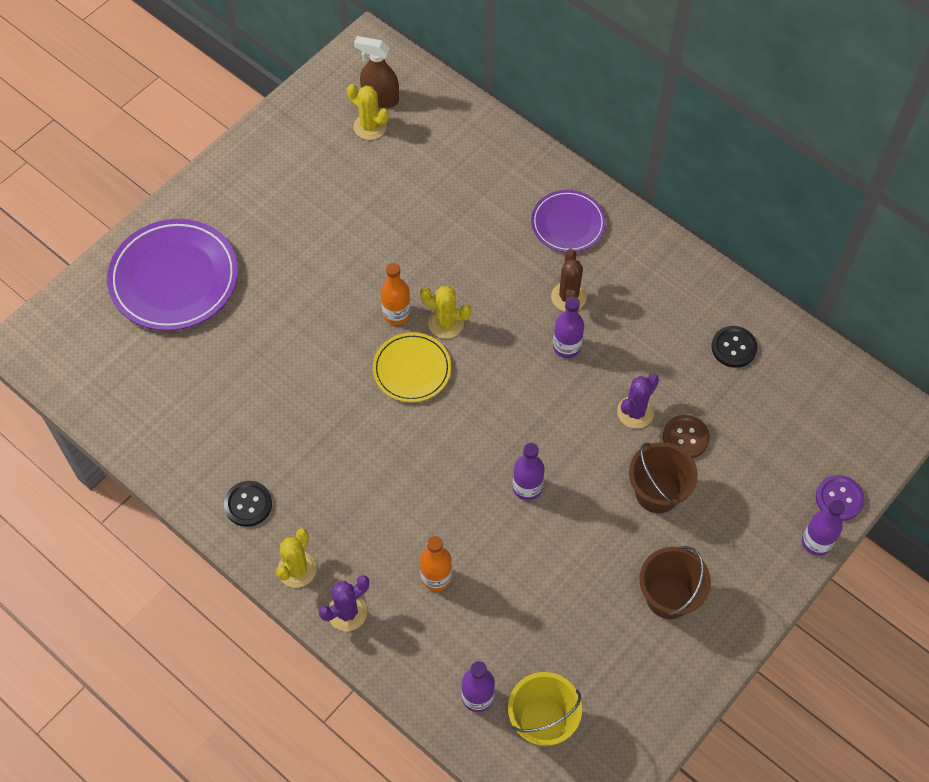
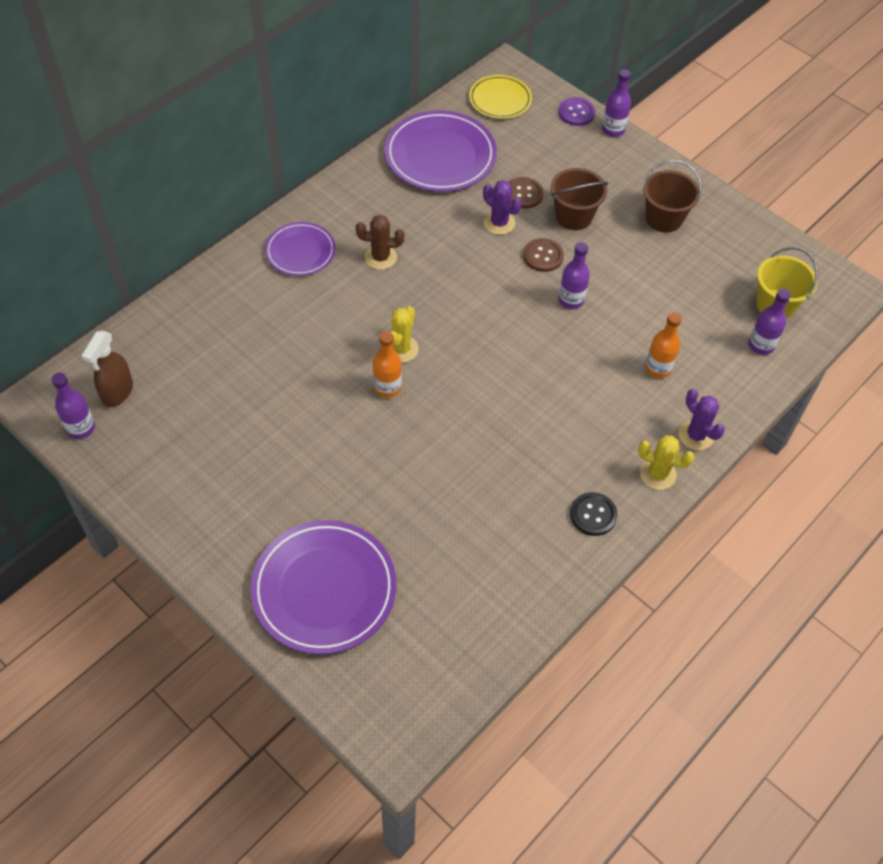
camera: 90 degrees left, 5 degrees down
yellow cactus [347,84,389,140] -> none
yellow plate [373,332,451,402] -> yellow plate moved to [469,75,532,119]
purple bottle [553,297,584,358] -> purple bottle moved to [52,373,95,439]
black button [711,326,757,368] -> purple plate [385,110,497,192]
none -> brown button [523,238,564,272]

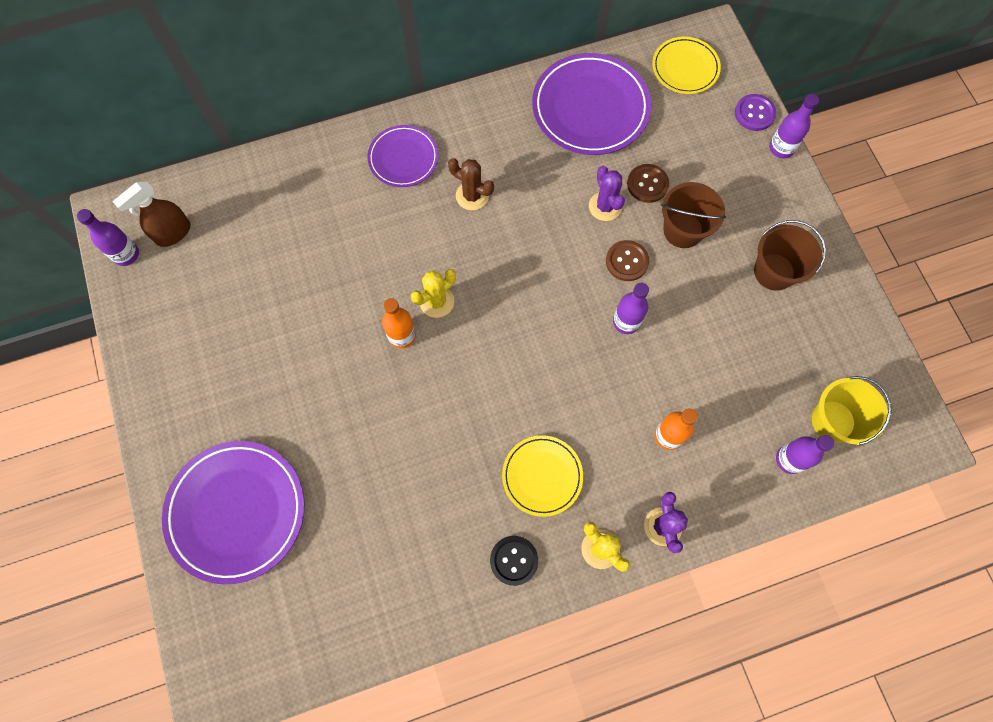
camera: 30 degrees right, 15 degrees up
none -> yellow plate [502,435,583,517]

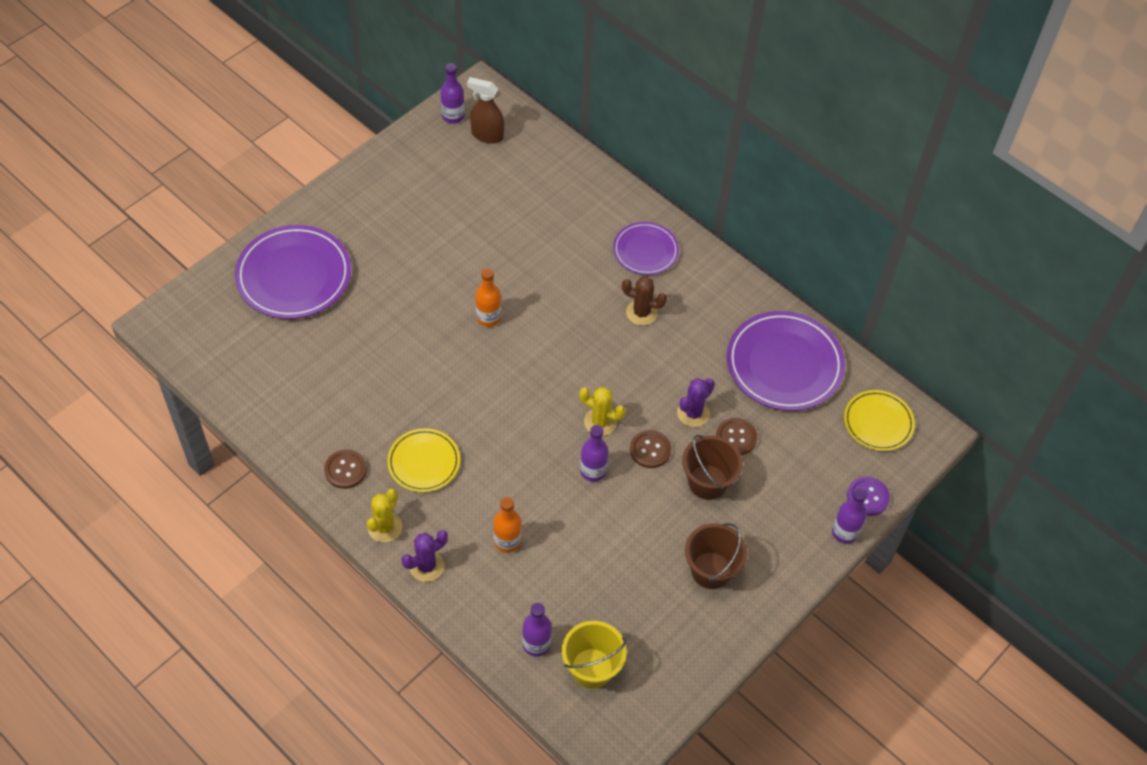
camera: 60 degrees right, 15 degrees down
yellow cactus [411,269,456,318] -> yellow cactus moved to [579,387,625,436]
brown cactus [448,158,494,210] -> brown cactus turned 75 degrees counterclockwise [622,277,667,326]
black button [490,536,538,586] -> brown button [324,450,367,489]

